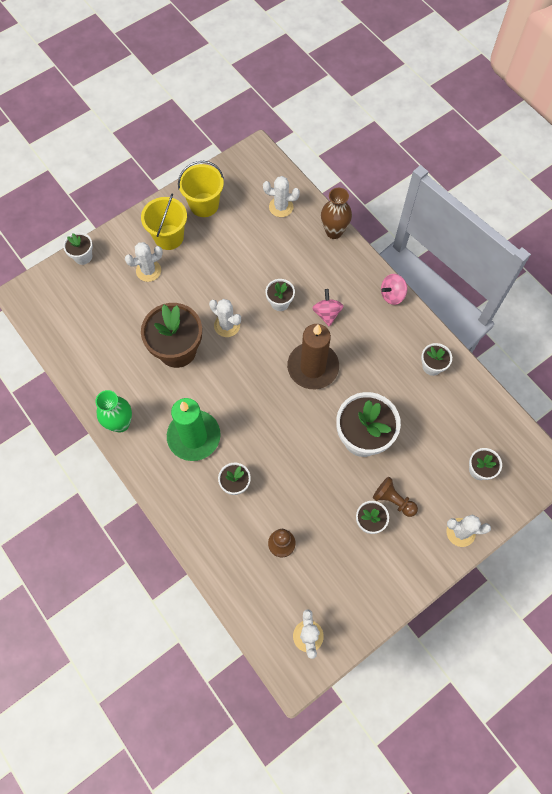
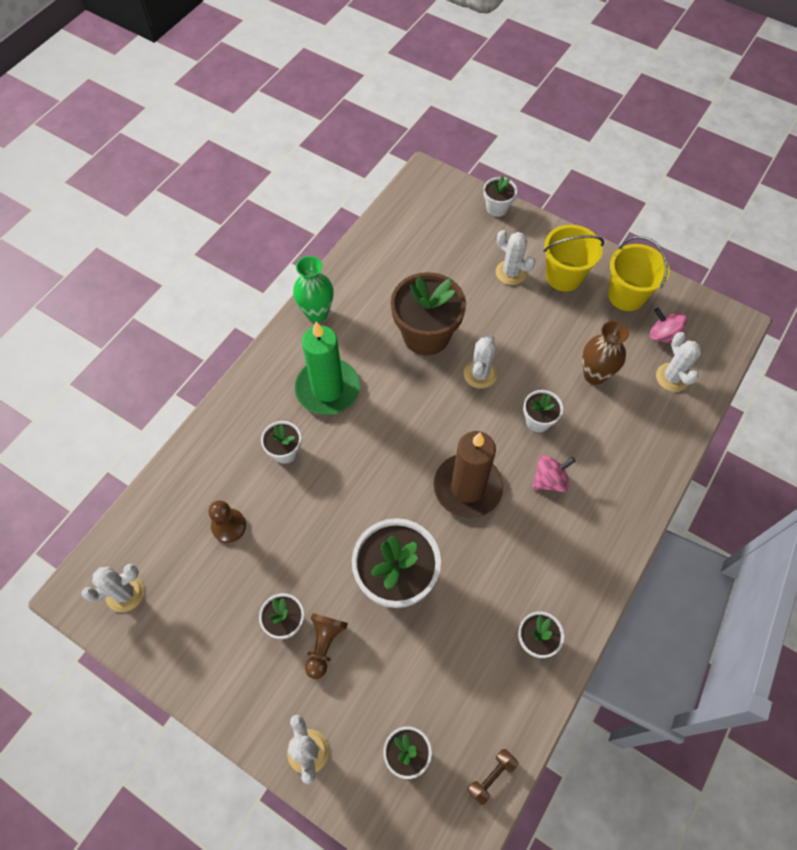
camera: 70 degrees right, 5 degrees down
brown vase [321,188,352,239] -> brown vase moved to [582,320,629,385]
pink spinning top [381,274,407,305] -> pink spinning top moved to [650,308,687,344]
none -> brown dumbbell [468,749,518,805]

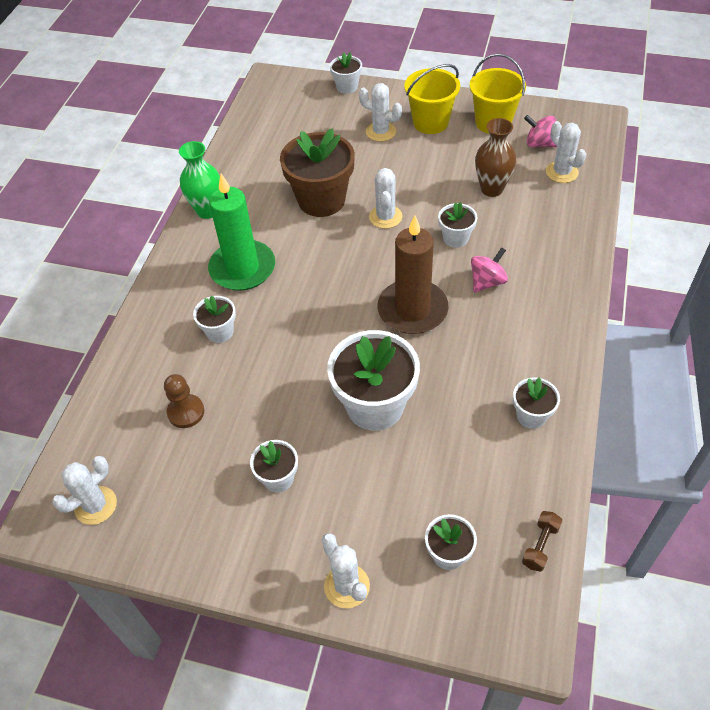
camera: 15 degrees left, 10 degrees down
brown pawn [305,613,348,679] -> none

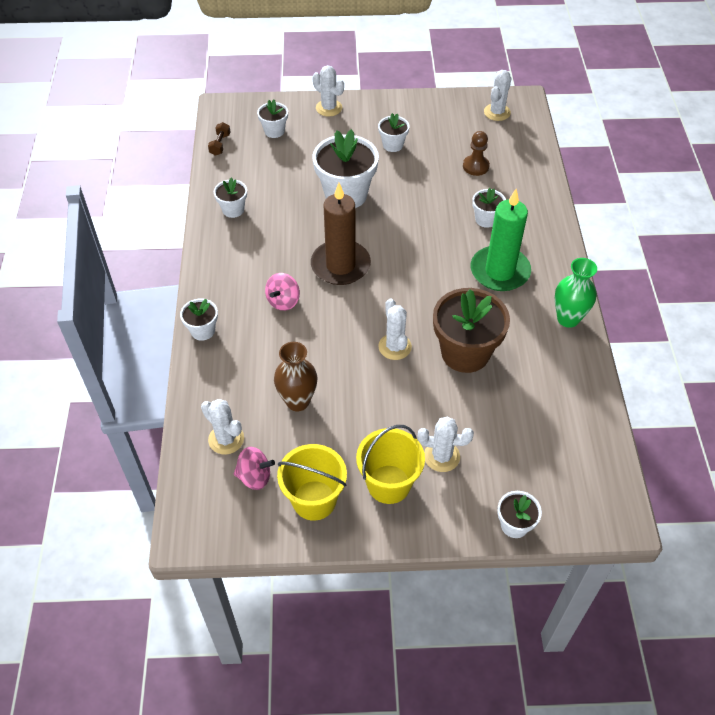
camera: 160 degrees right, 0 degrees up
white flower pot [438,202,477,248] -> white flower pot moved to [180,299,218,341]

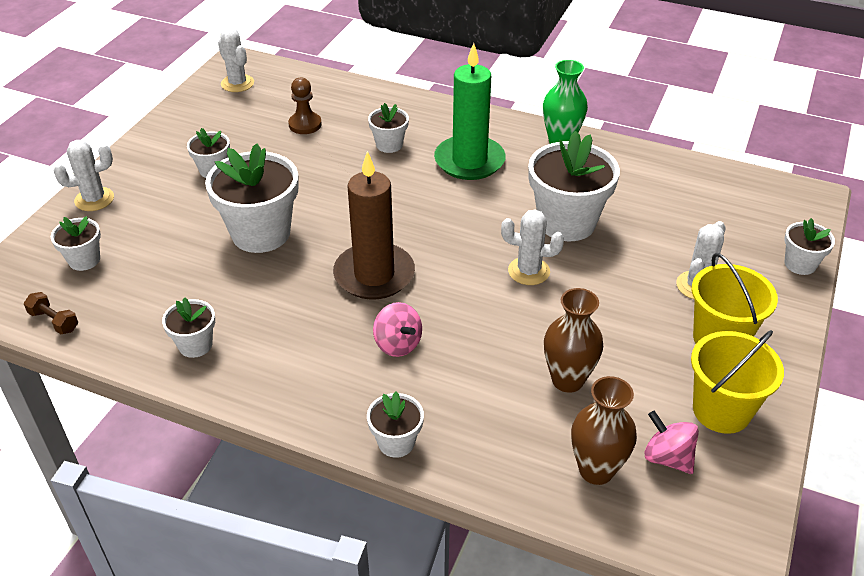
camera: 65 degrees left, 10 degrees down
white cactus [201,399,244,455] -> brown vase [571,376,637,485]
pink spinning top [234,447,275,490] -> pink spinning top turned 75 degrees counterclockwise [644,411,699,474]
brown flower pot [433,288,510,373] -> white flower pot [528,131,620,241]

